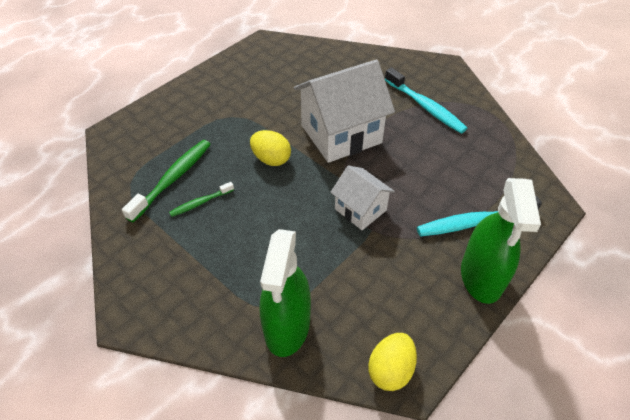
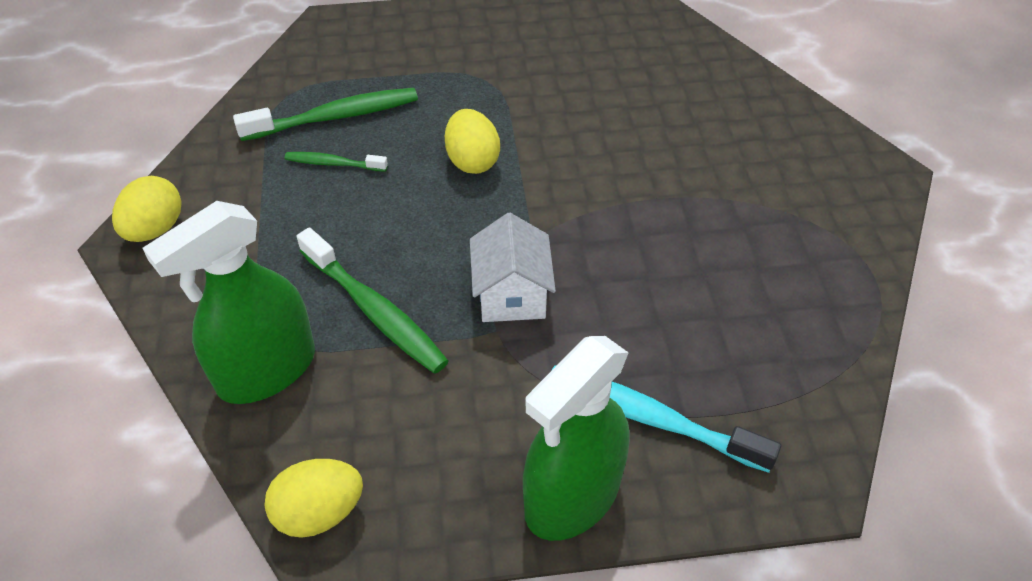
camera: 40 degrees right, 0 degrees up
white house [294,60,395,163] -> none
turquoise toothbrush [385,67,467,133] -> none
none -> yellow egg [112,176,182,242]
none -> green toothbrush [297,227,449,374]

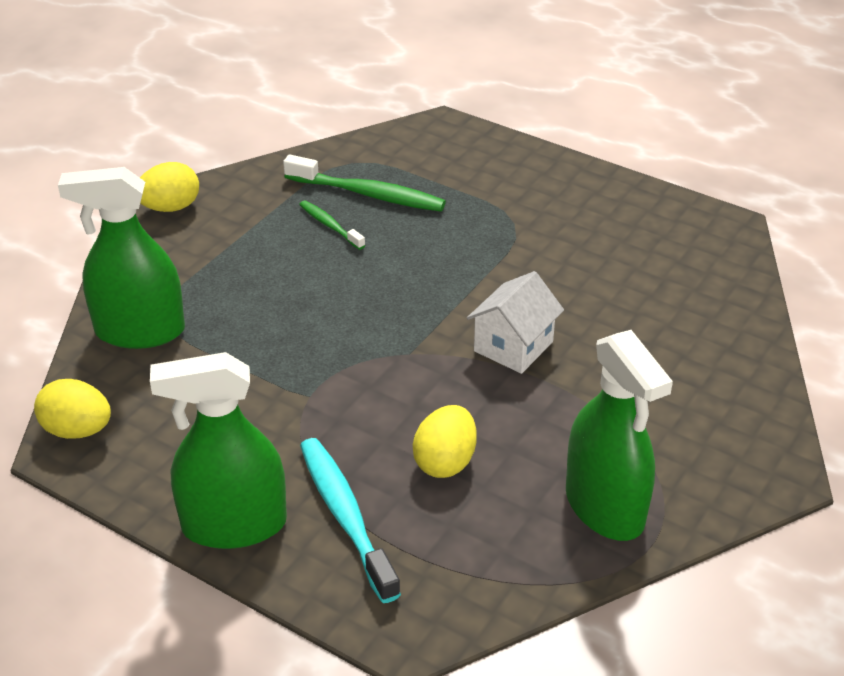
camera: 40 degrees right, 10 degrees down
green toothbrush [297,227,449,374] -> none
yellow egg [445,109,500,174] -> yellow egg moved to [413,405,476,478]
white house [470,213,556,322] -> white house moved to [467,271,564,374]
none -> green spray bottle [566,330,673,541]

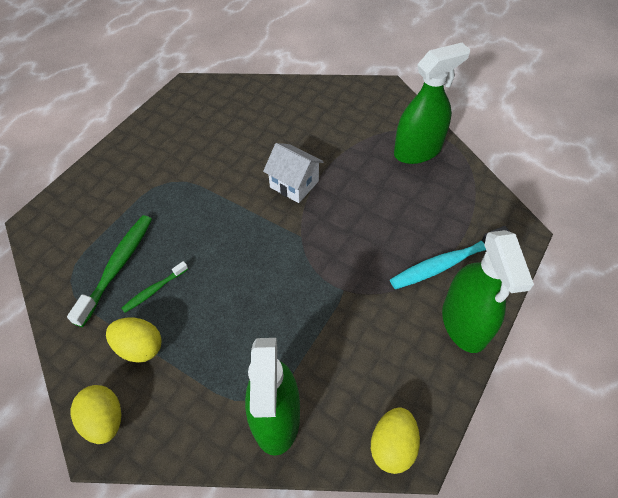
camera: 90 degrees left, 15 degrees up
yellow egg [413,405,476,478] -> yellow egg moved to [106,317,162,363]

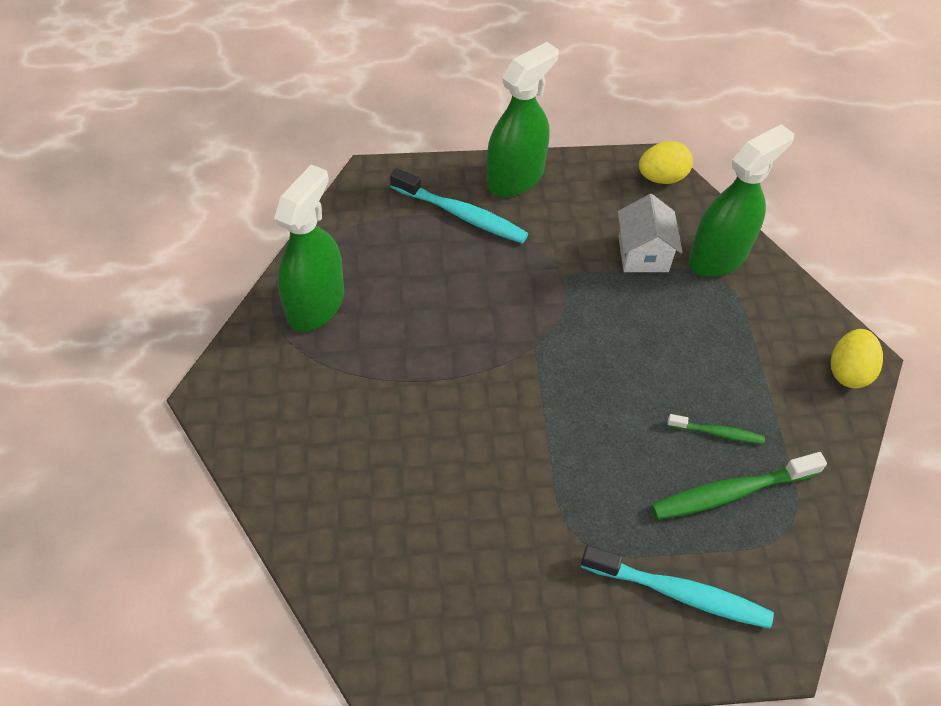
camera: 130 degrees left, 0 degrees up
yellow egg [106,317,162,363] -> none
white house [263,143,324,203] -> white house moved to [618,194,682,272]
green spray bottle [394,43,470,164] -> green spray bottle turned 90 degrees clockwise [274,164,344,332]
none -> turquoise toothbrush [581,545,774,628]

